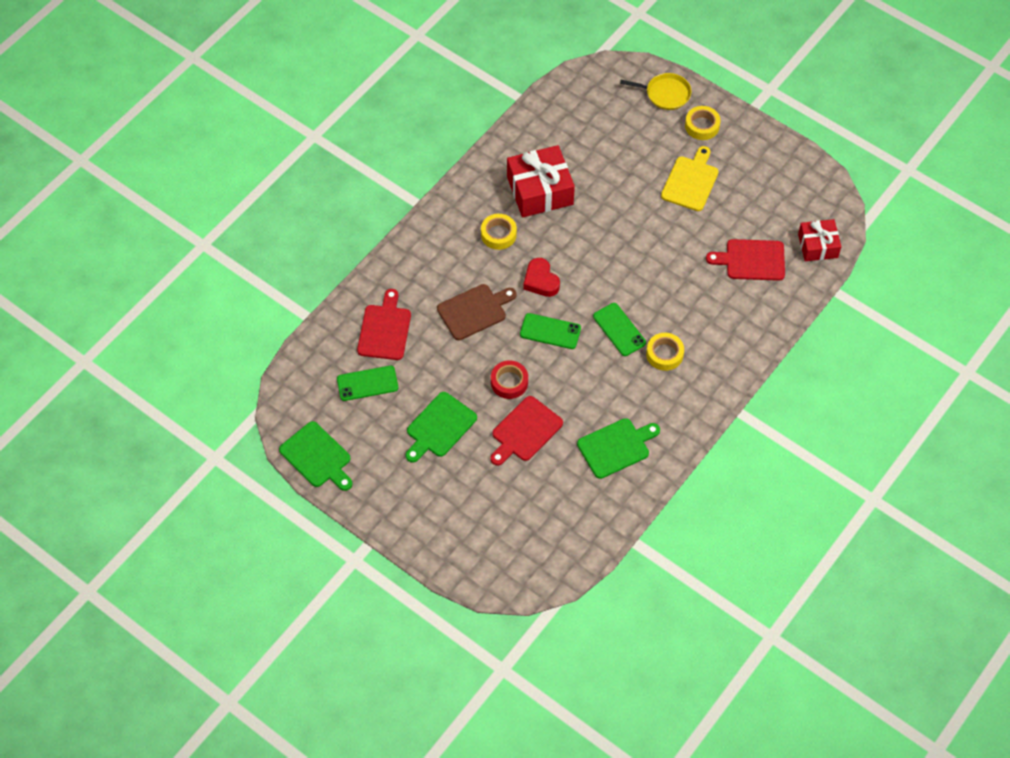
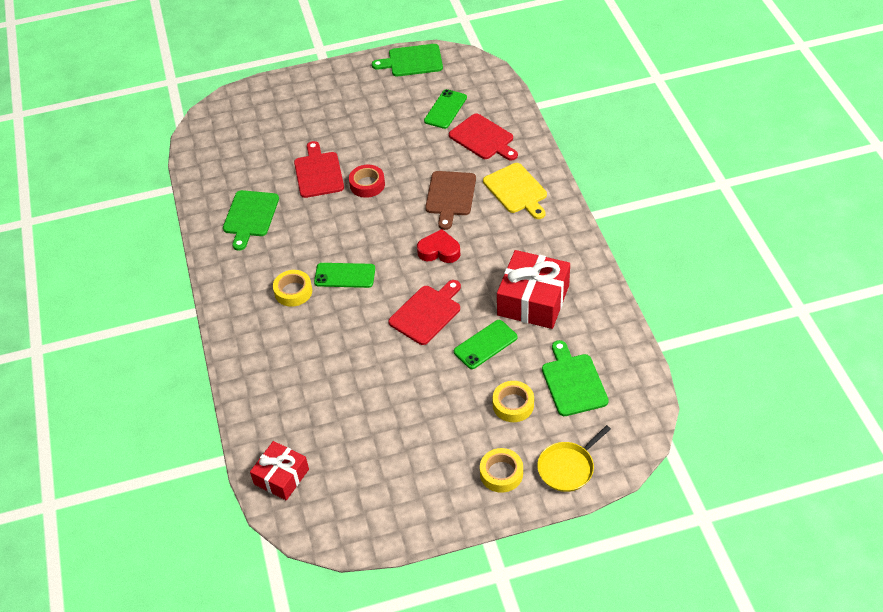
camera: 130 degrees right, 10 degrees down
green cutting board [405,392,477,463] -> green cutting board moved to [542,340,609,416]
yellow tape [481,214,517,250] -> yellow tape moved to [492,381,534,422]
green phone [520,313,581,349] -> green phone moved to [454,320,518,369]
yellow cutting board [661,146,719,211] -> yellow cutting board moved to [483,163,547,219]
red cutting board [706,239,785,281] -> red cutting board moved to [388,280,461,345]

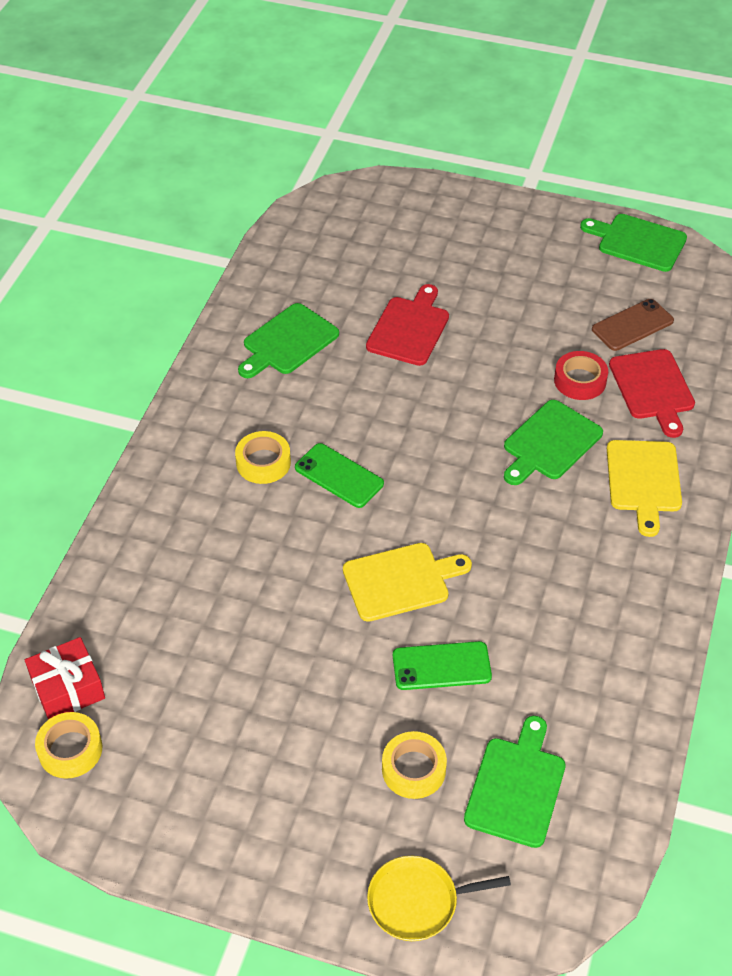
camera: 30 degrees right, 0 degrees up
red tape [349,165,385,198] -> red tape moved to [554,351,608,400]
red cutting board [388,280,461,345] -> yellow cutting board [343,543,472,622]
red heart [417,229,460,263] -> none
green phone [424,89,467,129] -> brown phone [592,299,674,351]
brown cutting board [425,171,476,230] -> green cutting board [504,400,603,485]
yellow tape [480,448,523,493] -> yellow tape moved to [35,712,103,779]
red gift [497,250,570,329] -> none

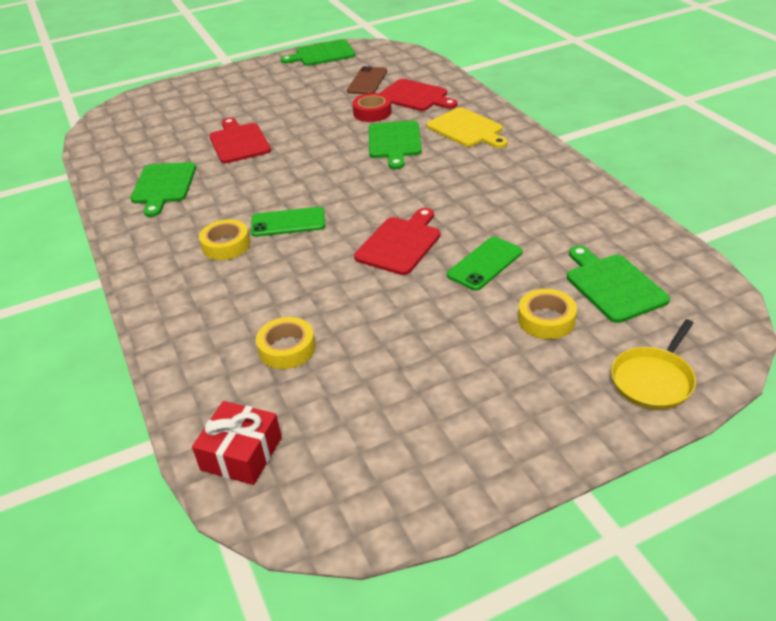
camera: 40 degrees left, 10 degrees down
yellow tape [35,712,103,779] -> yellow tape moved to [256,317,315,369]
yellow cutting board [343,543,472,622] -> red cutting board [354,208,441,275]

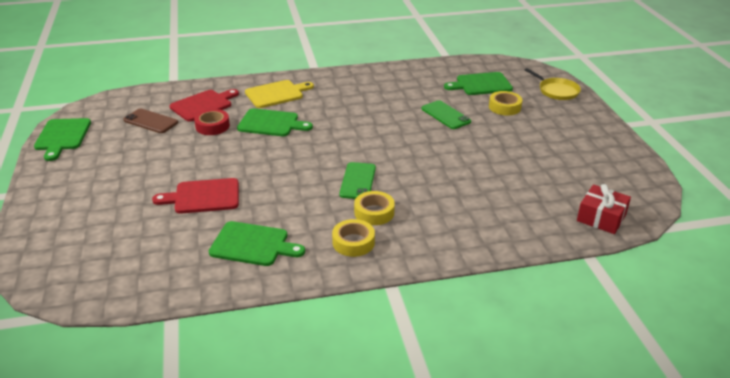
camera: 80 degrees left, 5 degrees down
yellow tape [256,317,315,369] -> yellow tape moved to [332,219,375,257]
red cutting board [354,208,441,275] -> none

